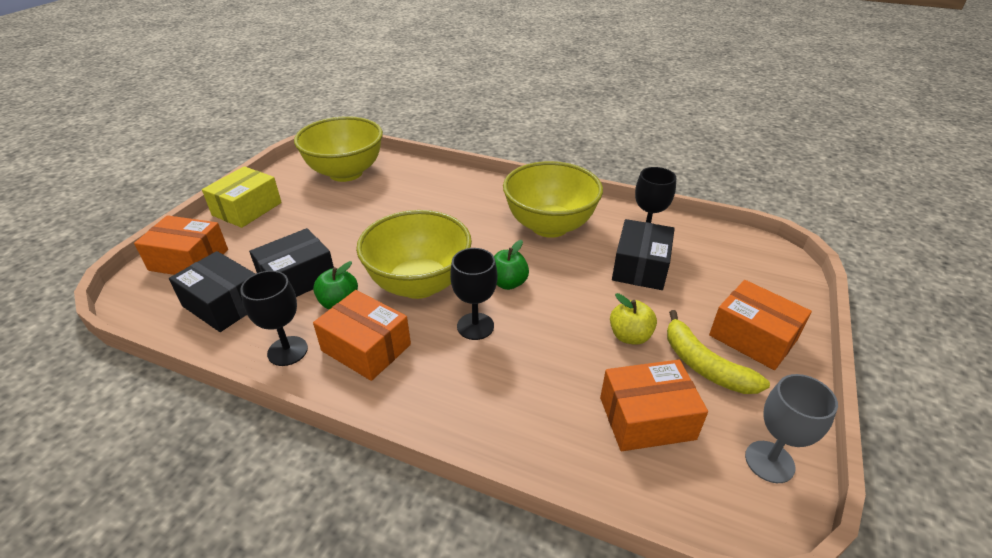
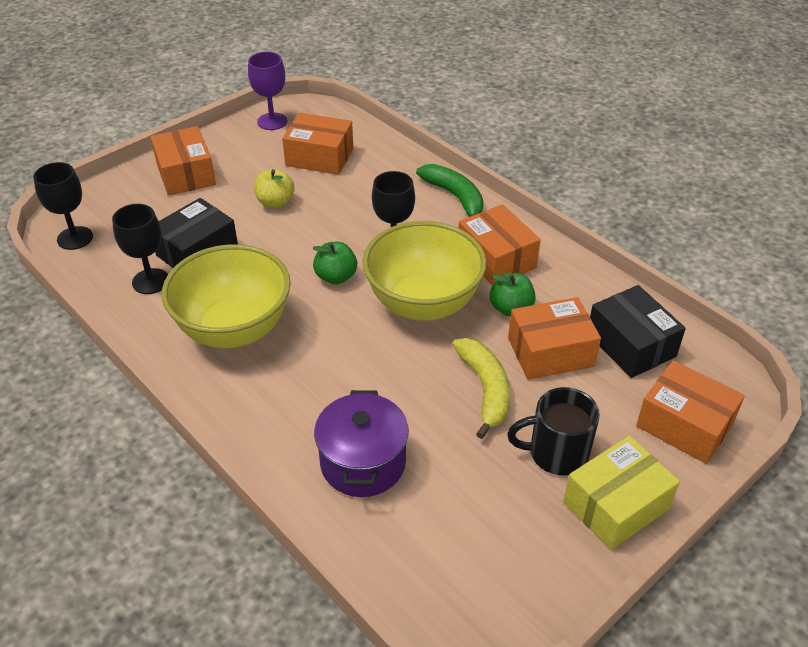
camera: 155 degrees left, 5 degrees up
black goblet [240,270,308,366] -> black goblet moved to [33,162,93,250]
black box [249,228,334,297] -> orange box [508,297,601,380]
yellow bowl [294,116,383,182] -> none
yellow banana [667,310,770,394] -> yellow banana moved to [453,338,510,439]
grey goblet [745,374,838,483] -> purple goblet [248,52,287,130]
none -> purple pot [314,390,409,497]
none -> green banana [416,164,484,217]
none -> black mug [507,387,600,476]

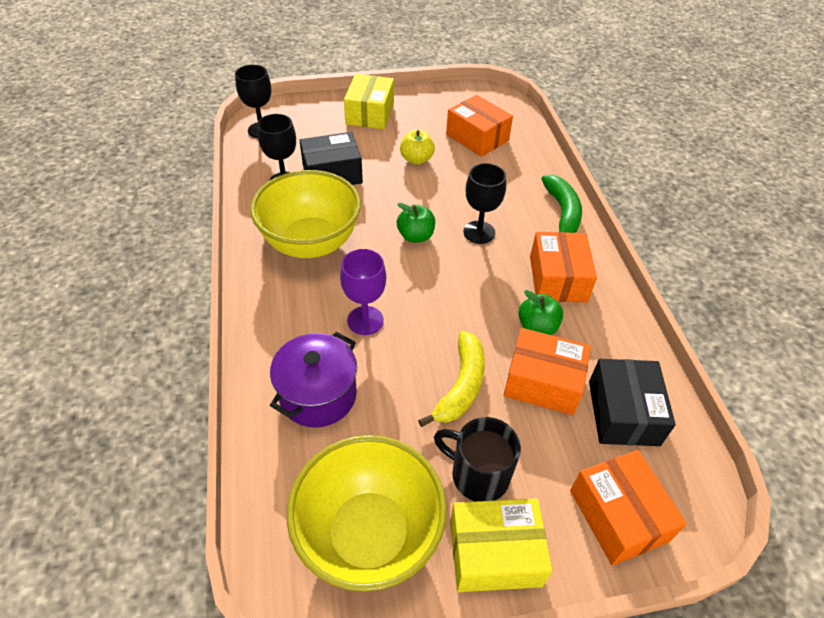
camera: 30 degrees right, 5 degrees up
orange box [150,126,216,196] -> yellow box [344,74,394,129]
purple goblet [248,52,287,130] -> purple goblet moved to [340,249,386,335]
yellow bowl [363,221,487,321] -> yellow bowl moved to [287,435,447,592]

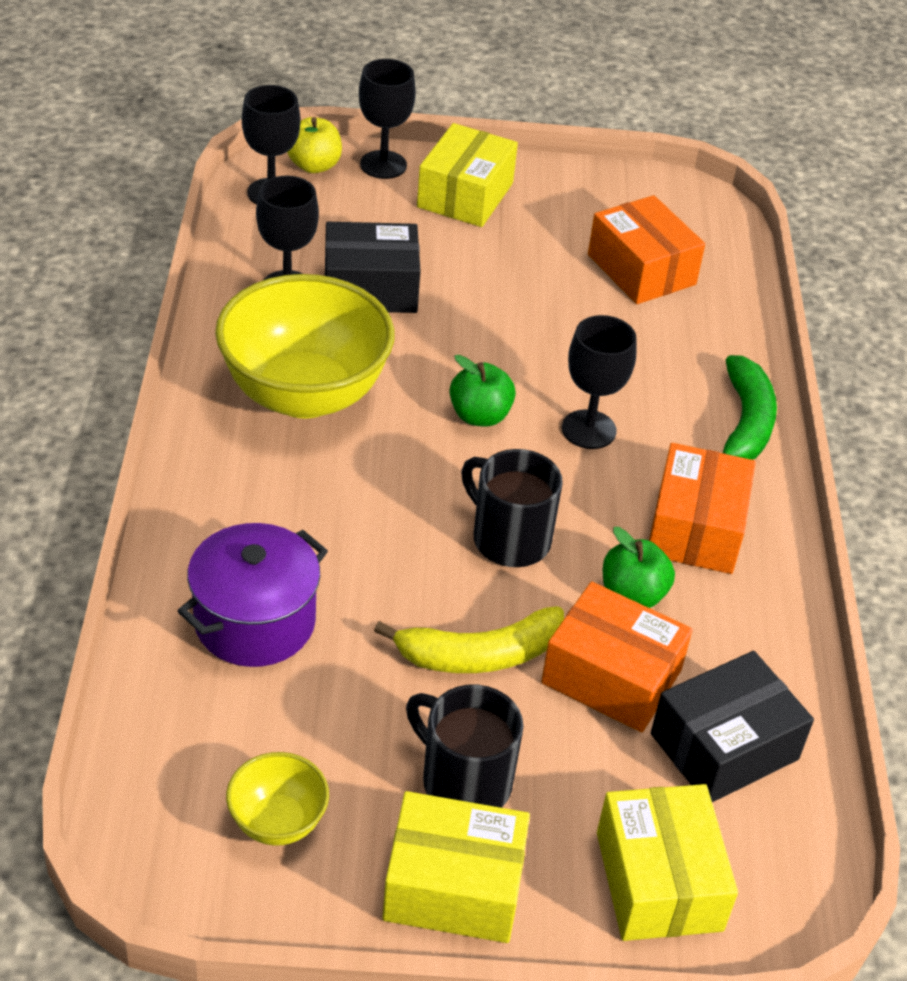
camera: 10 degrees right, 5 degrees down
yellow bowl [287,435,447,592] -> yellow bowl [226,752,329,846], size x0.46
purple goblet [340,249,386,335] -> none
yellow apple [400,130,435,165] -> yellow apple moved to [287,117,342,173]
yellow banana [418,331,485,427] -> yellow banana turned 45 degrees clockwise [374,606,564,673]
orange box [570,450,687,566] -> yellow box [597,784,738,941]
black box [589,359,676,446] -> black box turned 45 degrees clockwise [651,651,814,802]
none -> black goblet [359,59,416,179]
none -> black mug [461,449,563,567]

